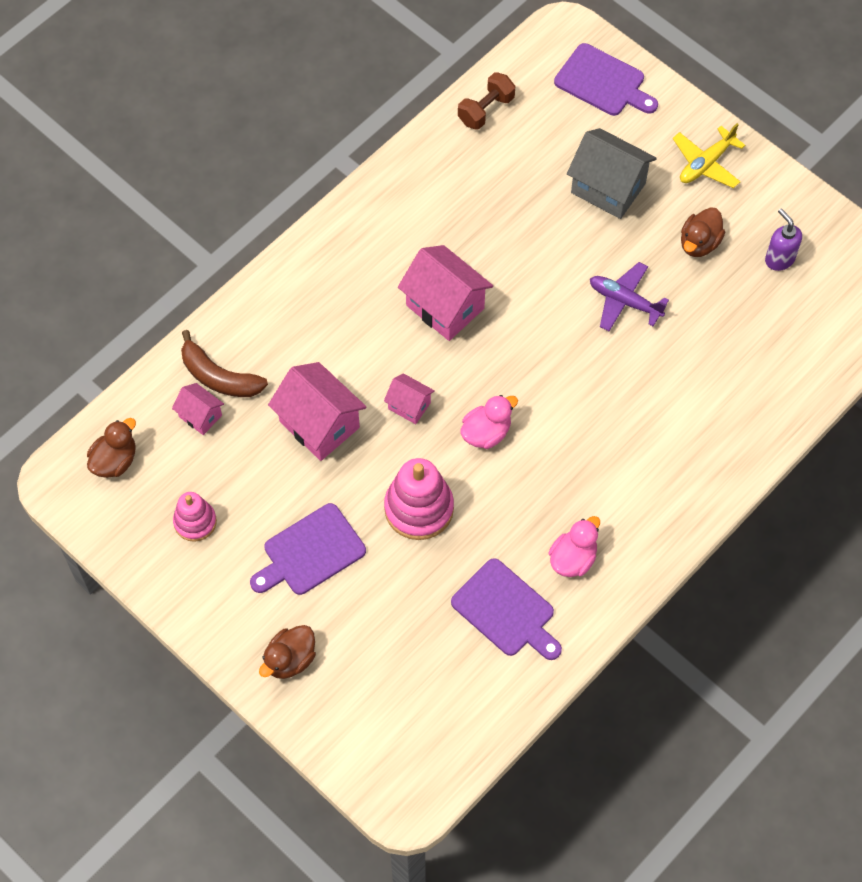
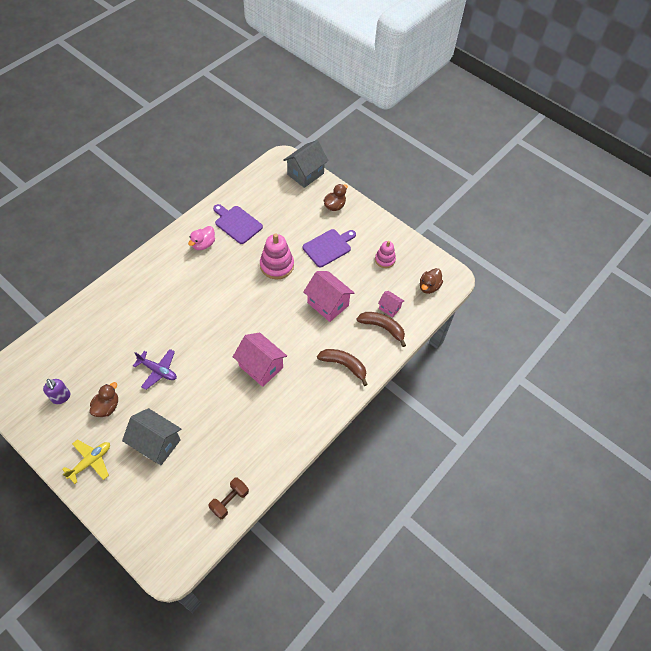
camera: 175 degrees right, 5 degrees down
pink house [384,373,435,424] -> none
pink duck [460,395,518,449] -> none
purple cutting board [554,43,658,116] -> none
none -> grey house [283,140,329,188]
none -> brown banana [317,349,368,386]

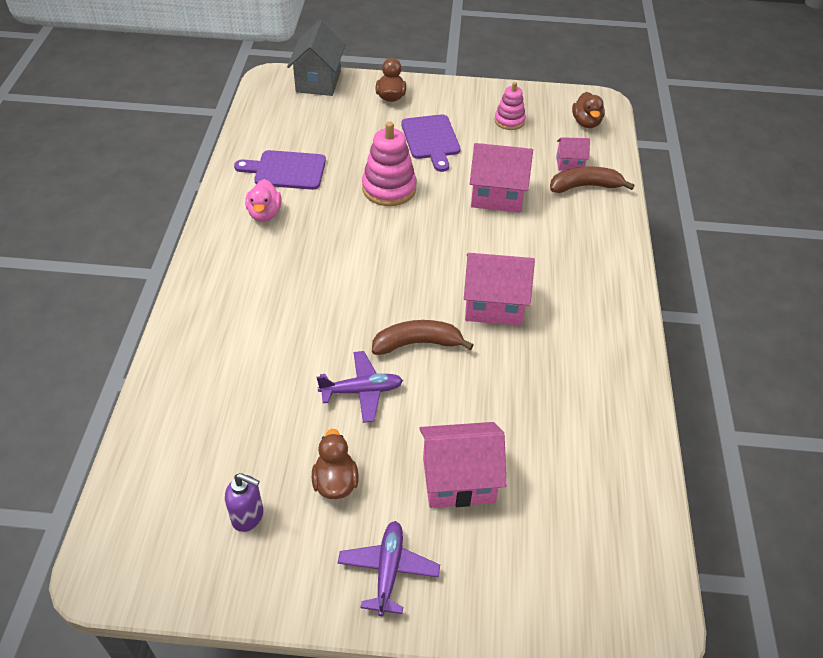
camera: 35 degrees left, 10 degrees down
yellow plane [62,439,110,484] -> purple plane [338,521,440,616]
grey house [122,408,181,465] -> pink house [419,422,507,508]
brown dumbbell [209,477,249,519] -> none
purple cutting board [303,229,356,267] -> purple cutting board turned 150 degrees clockwise [401,114,461,172]
brown banana [317,349,368,386] -> brown banana moved to [372,320,474,355]

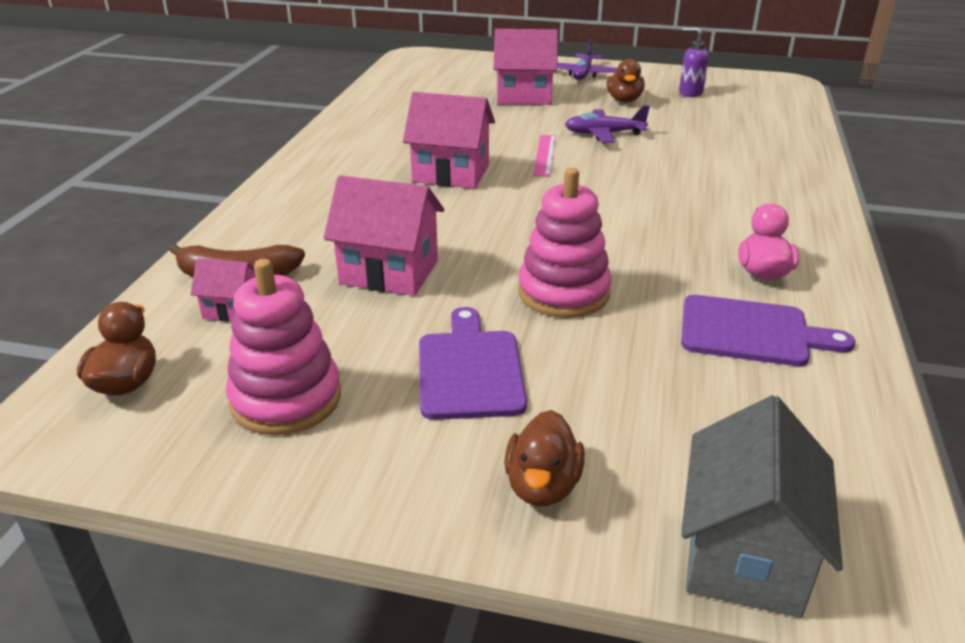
camera: 170 degrees left, 15 degrees down
brown banana [372,320,474,355] -> pink ruler [533,135,556,177]
pink stacking toy [495,82,526,130] -> pink stacking toy [226,259,341,435], size x1.63

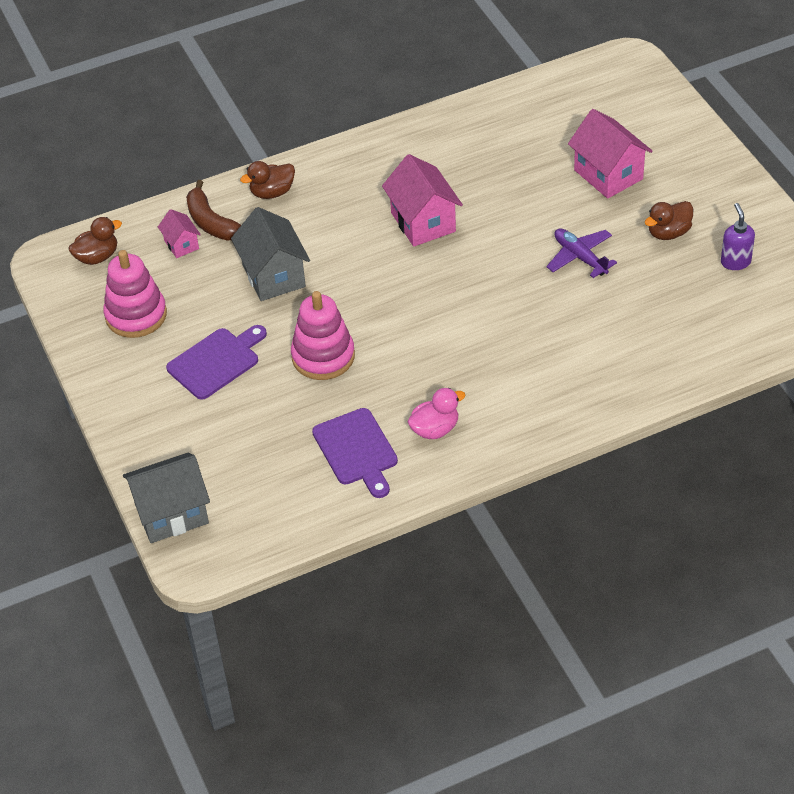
camera: 55 degrees right, 15 degrees up
pink house [324,175,444,296] -> grey house [231,207,310,301]
brown duck [504,410,585,506] -> brown duck moved to [240,161,295,199]
pink ruler [533,135,556,177] -> none
purple plane [557,39,617,80] -> none

